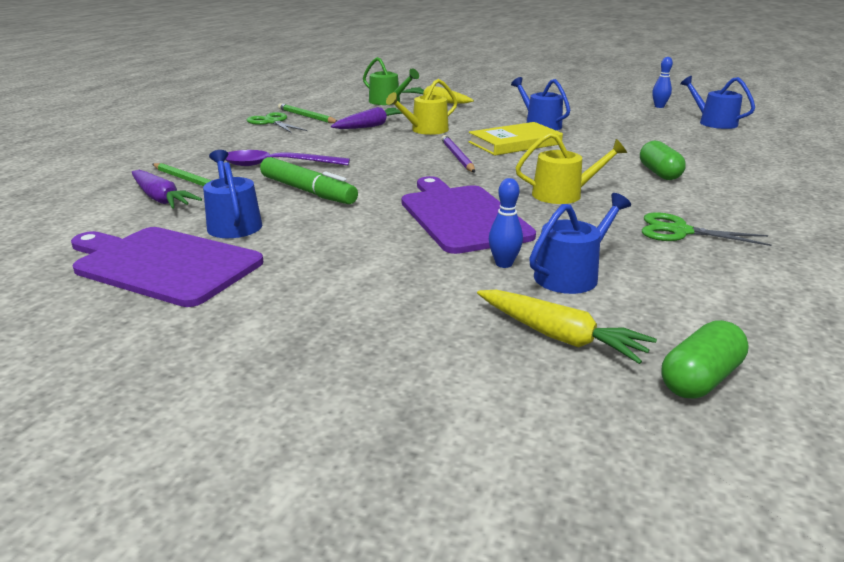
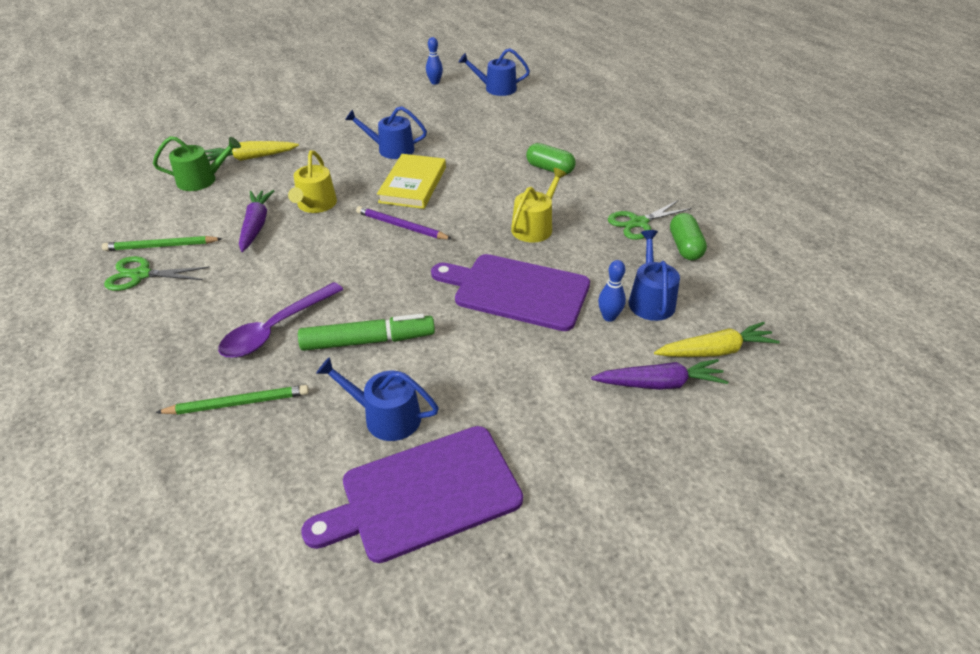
camera: 50 degrees left, 15 degrees up
purple carrot [132,170,202,209] -> purple carrot moved to [591,359,728,390]
green capsule [661,320,749,399] -> green capsule moved to [670,213,707,260]

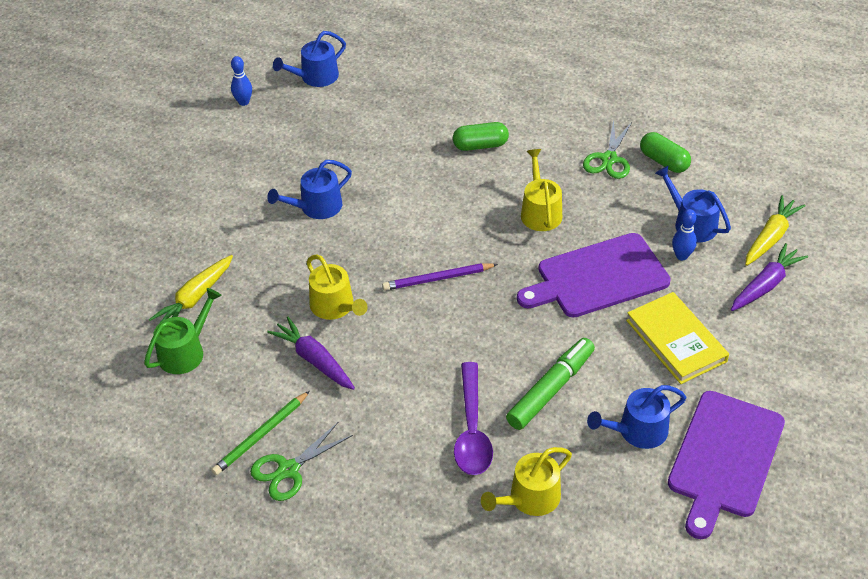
camera: 40 degrees left, 5 degrees up
green pencil [155,385,309,415] -> yellow watering can [481,447,572,516]
yellow book [377,154,446,209] -> yellow book moved to [626,292,729,384]

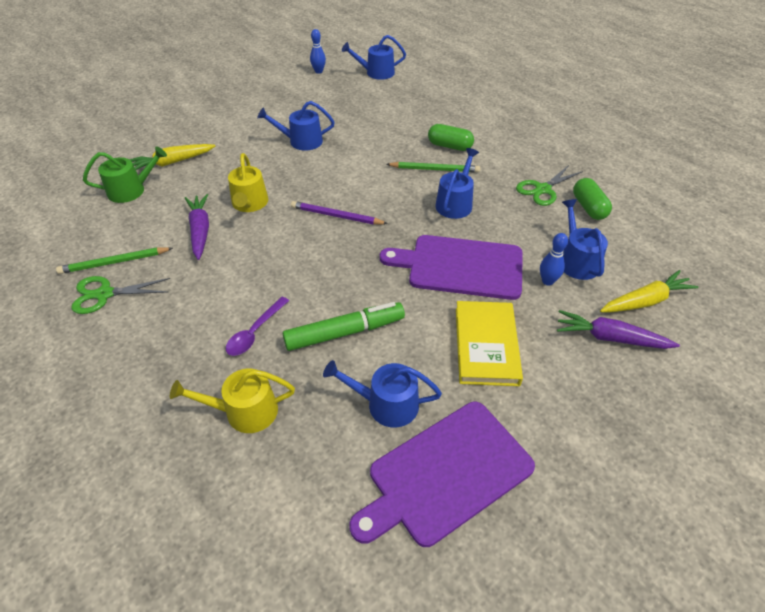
camera: 30 degrees right, 0 degrees up
purple spoon [454,362,493,475] -> purple spoon [226,297,289,356], size x0.66
yellow watering can [521,149,562,231] -> blue watering can [435,148,479,219]
purple carrot [731,243,808,311] -> purple carrot turned 150 degrees counterclockwise [557,310,680,349]
none -> green pencil [386,162,480,173]

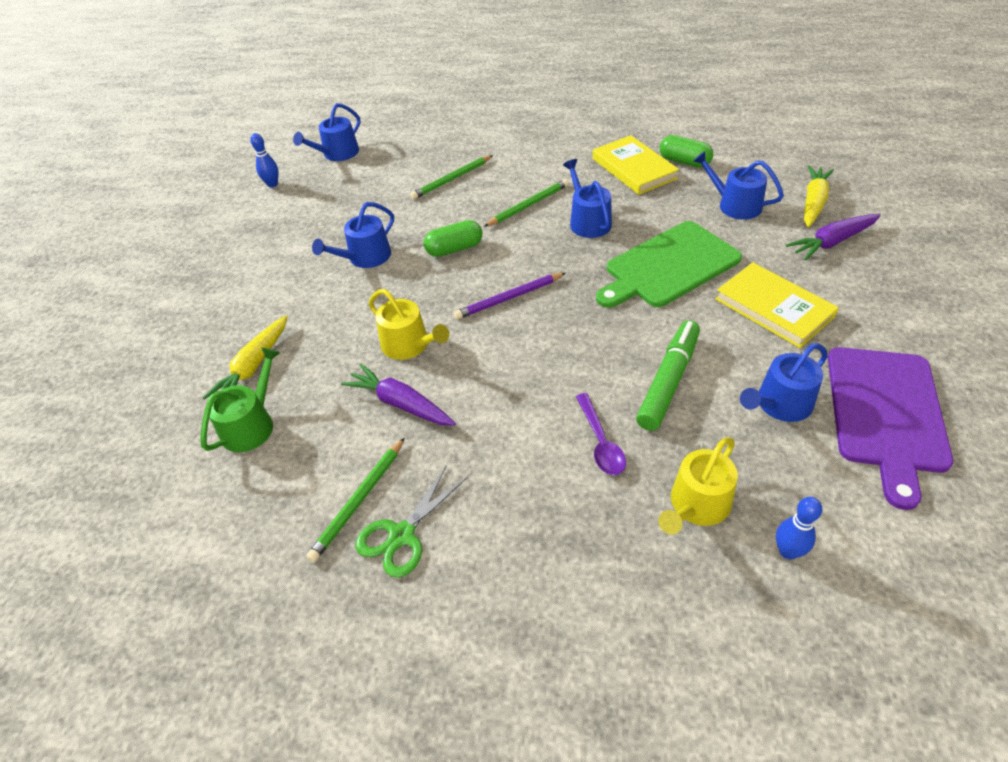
camera: 40 degrees left, 0 degrees up
purple cutting board [380,235,523,300] -> green cutting board [596,221,742,308]
green capsule [428,124,474,151] -> green capsule moved to [424,220,483,257]
green scissors [516,165,583,206] -> yellow book [593,135,679,195]
blue bowling pin [540,233,568,286] -> blue bowling pin moved to [776,497,822,559]
none -> green pencil [410,155,493,200]

